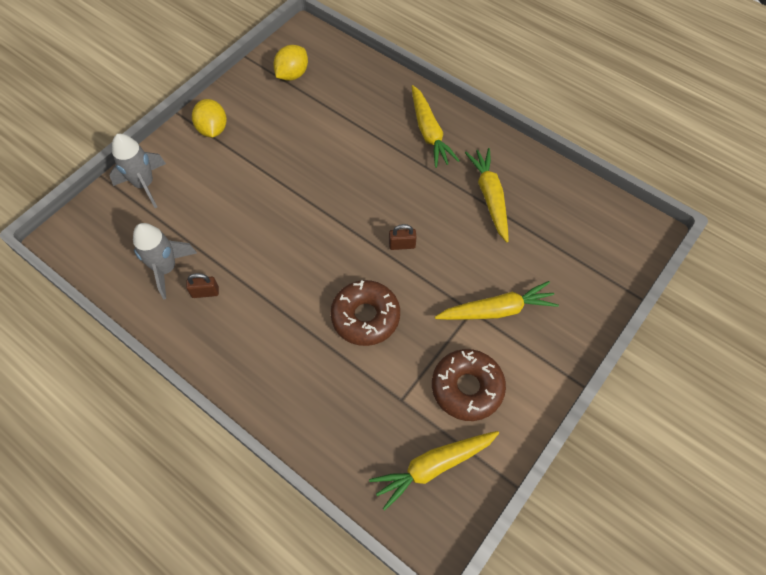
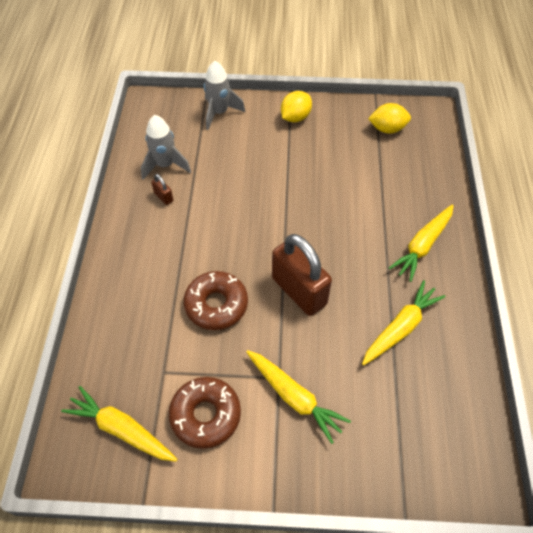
camera: 55 degrees right, 5 degrees down
brown padlock [389,224,417,250] -> brown padlock [272,234,332,316], size x2.44

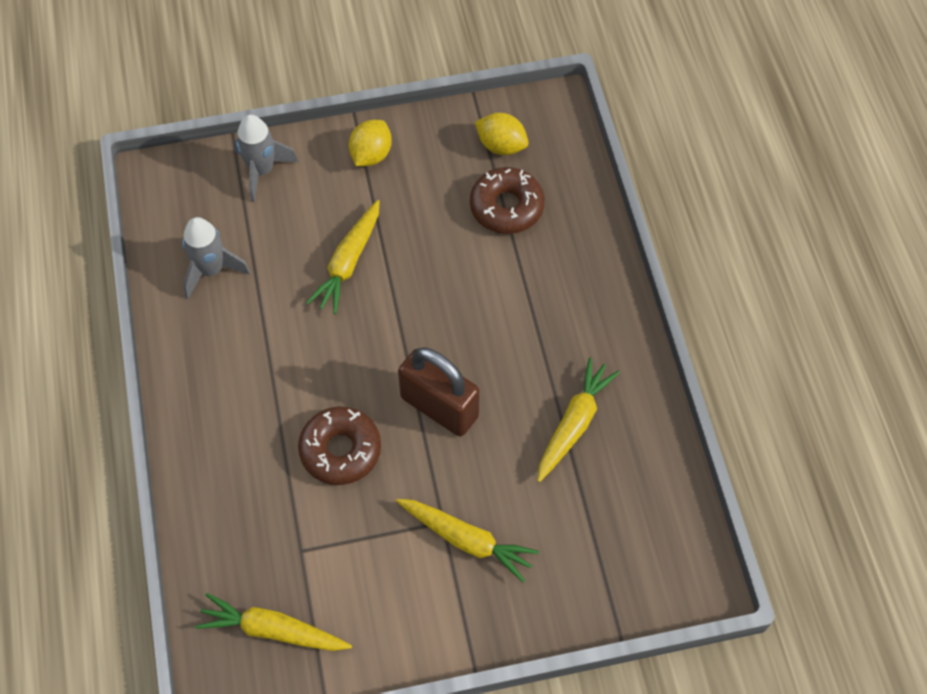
camera: 15 degrees left, 5 degrees up
brown padlock [151,174,173,205] -> none
brown donut [169,377,241,449] -> brown donut moved to [470,167,545,234]
yellow lemon [368,103,411,134] -> yellow lemon turned 45 degrees clockwise [475,113,528,155]
yellow carrot [389,204,454,282] -> yellow carrot moved to [306,200,380,314]

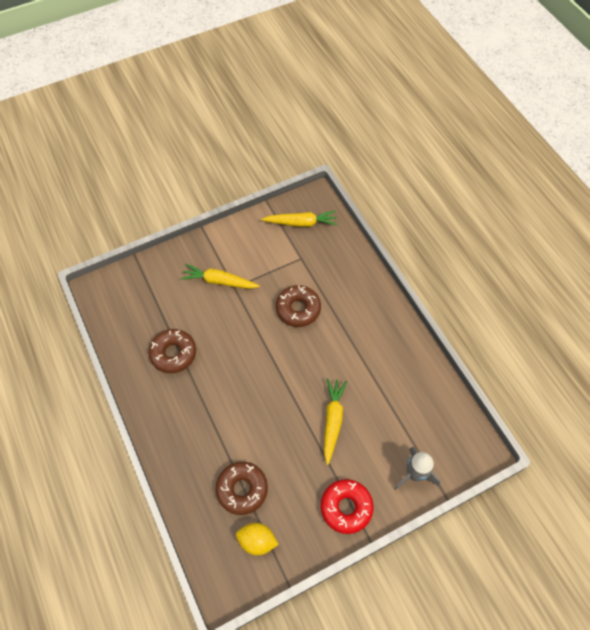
camera: 165 degrees right, 0 degrees up
grey rocket [182,217,250,299] -> none
yellow lemon [349,120,392,166] -> red donut [321,479,374,534]
brown padlock [398,347,480,436] -> none
yellow carrot [537,357,620,482] -> brown donut [149,329,196,373]

